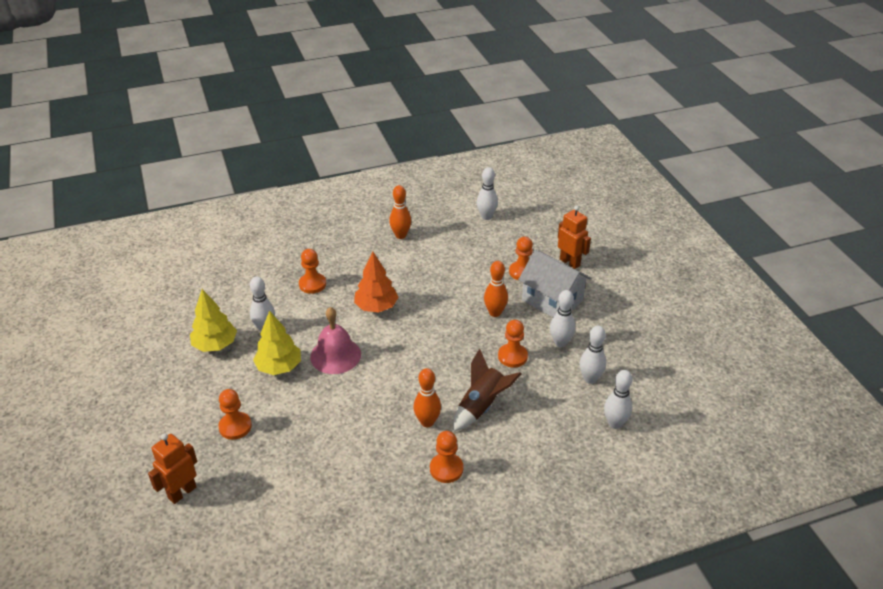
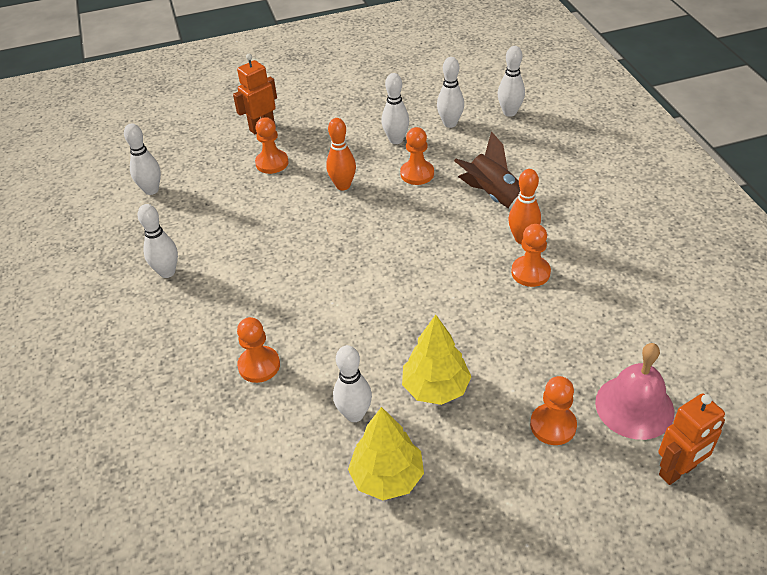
camera: 85 degrees left, 5 degrees up
orange robot [148,433,197,504] -> orange robot turned 75 degrees counterclockwise [658,394,725,485]
pink bell [310,307,361,374] -> pink bell moved to [595,343,674,440]
orange tree [354,252,398,313] -> none
orange bowling pin [389,185,411,239] -> white bowling pin [138,204,178,278]
orange pawn [430,431,463,483] -> orange pawn moved to [511,224,551,287]
white house [518,250,591,317] -> none

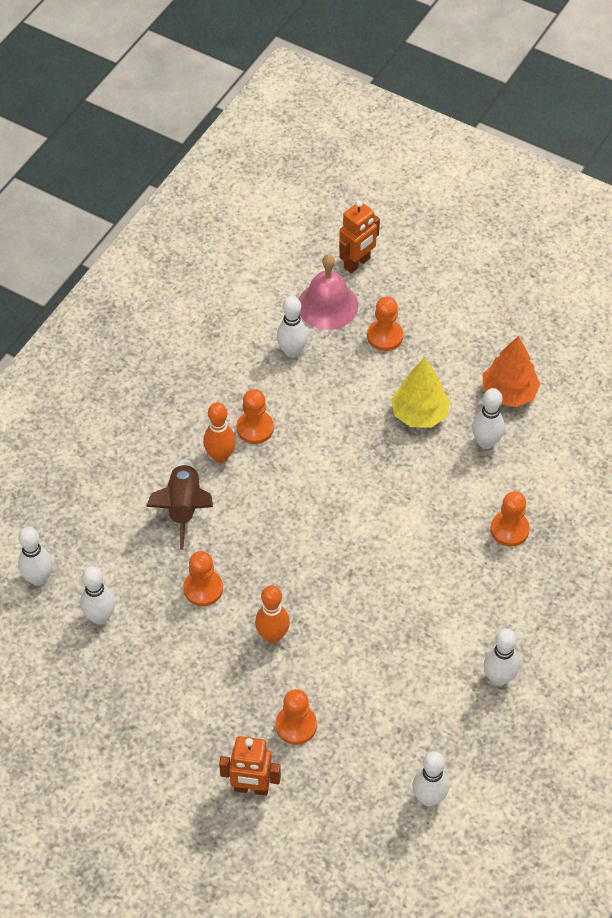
camera: 135 degrees left, 10 degrees up
yellow tree [348,407,424,500] -> orange tree [483,336,541,407]
white bowling pin [381,73,409,144] -> white bowling pin moved to [277,296,308,358]
orange robot [658,394,725,485] -> orange robot turned 120 degrees clockwise [339,200,380,273]

